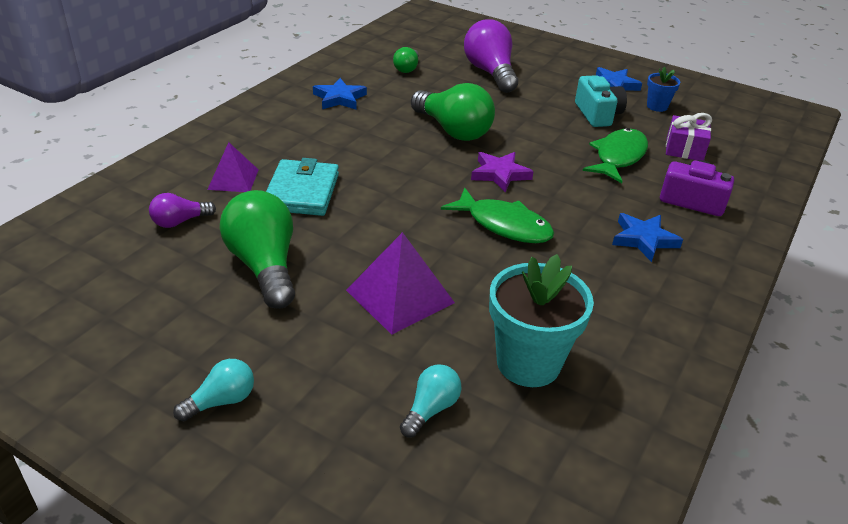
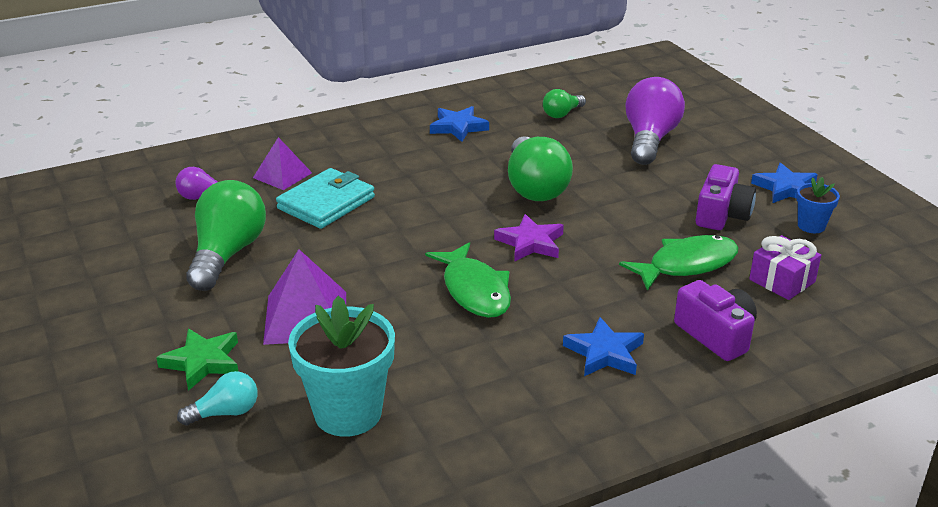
camera: 35 degrees right, 5 degrees down
turquoise light bulb [173,359,254,422] -> none
turquoise camera [575,75,627,127] -> purple camera [696,164,756,230]
none -> green star [156,328,238,391]

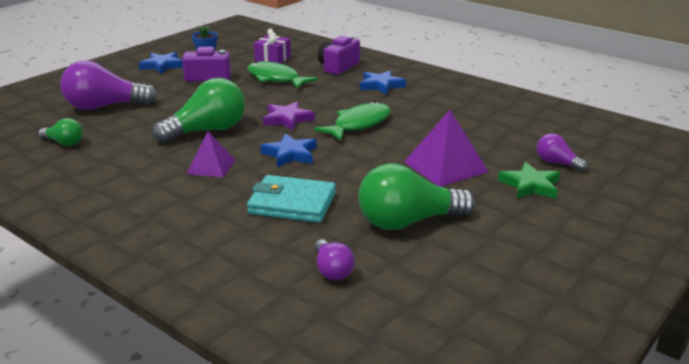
camera: 115 degrees left, 5 degrees down
turquoise light bulb [177,371,257,426] -> purple light bulb [537,133,588,172]
purple pyramid [253,137,312,190] -> purple pyramid moved to [186,131,235,178]
turquoise flower pot [288,296,395,437] -> none
blue star [430,106,489,142] -> blue star moved to [260,133,317,167]

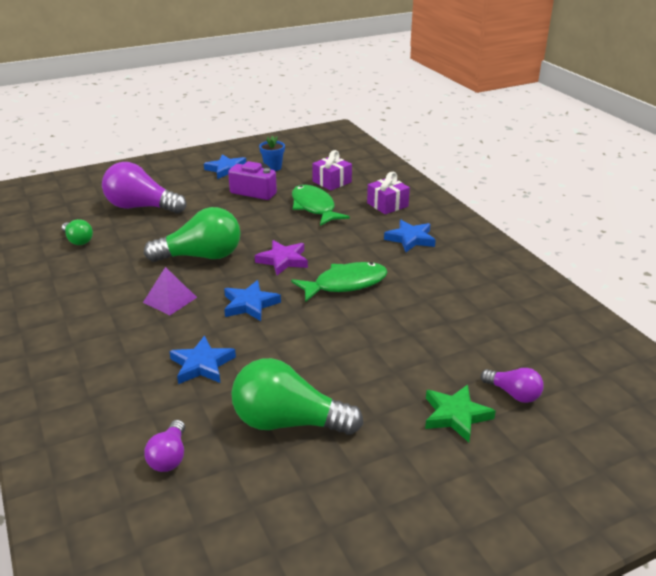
camera: 25 degrees right, 5 degrees up
turquoise wallet [247,175,336,223] -> blue star [169,336,236,384]
purple camera [318,36,360,75] -> purple gift [367,172,410,214]
purple pyramid [404,110,489,187] -> none
purple light bulb [537,133,588,172] -> purple light bulb turned 150 degrees clockwise [481,368,544,403]

